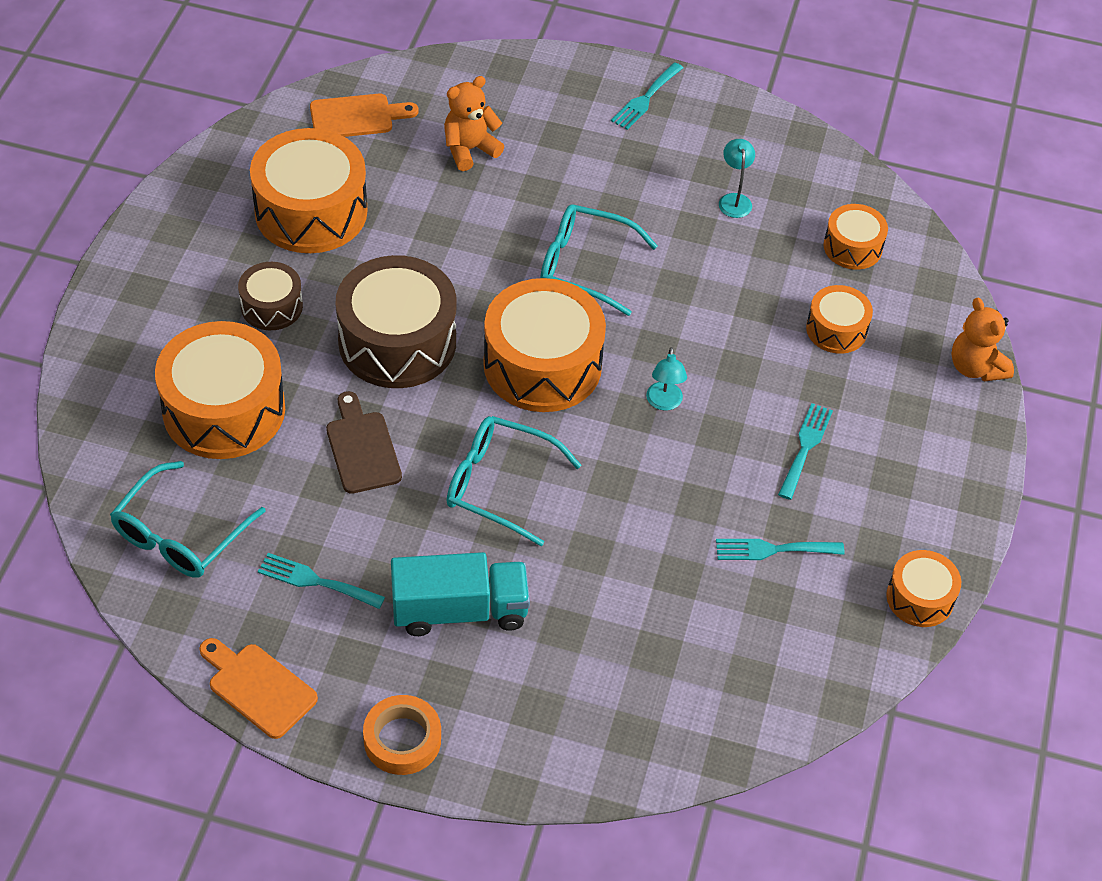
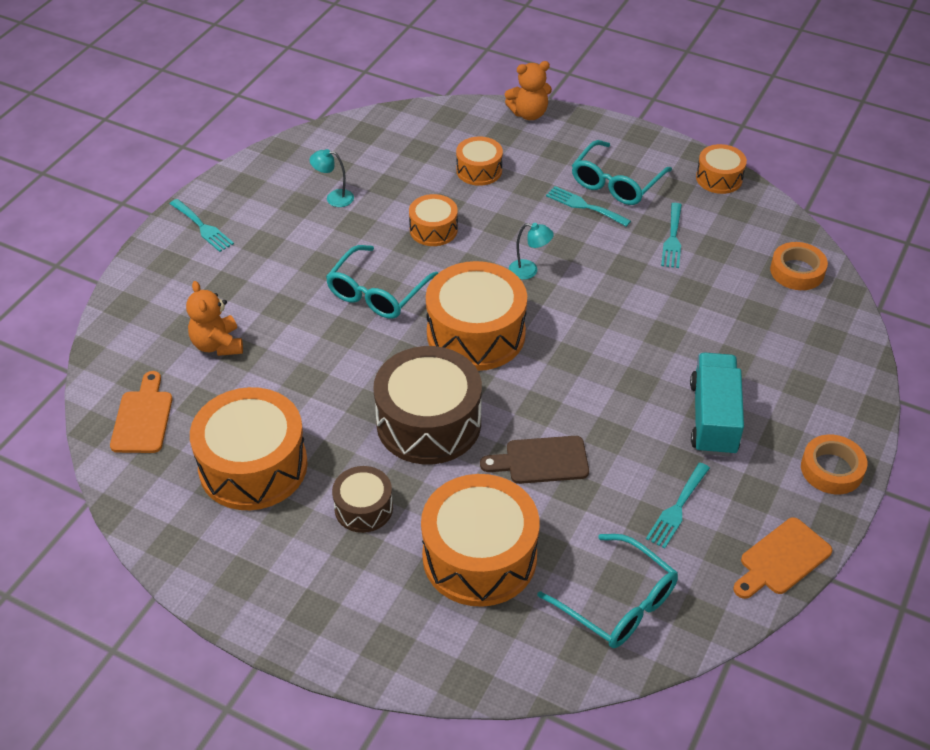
camera: 75 degrees left, 5 degrees down
turquoise glasses [446,416,582,546] -> turquoise glasses moved to [572,140,672,205]
orange drum [823,204,888,270] -> orange drum moved to [409,194,458,246]
none -> orange tape [770,242,828,290]

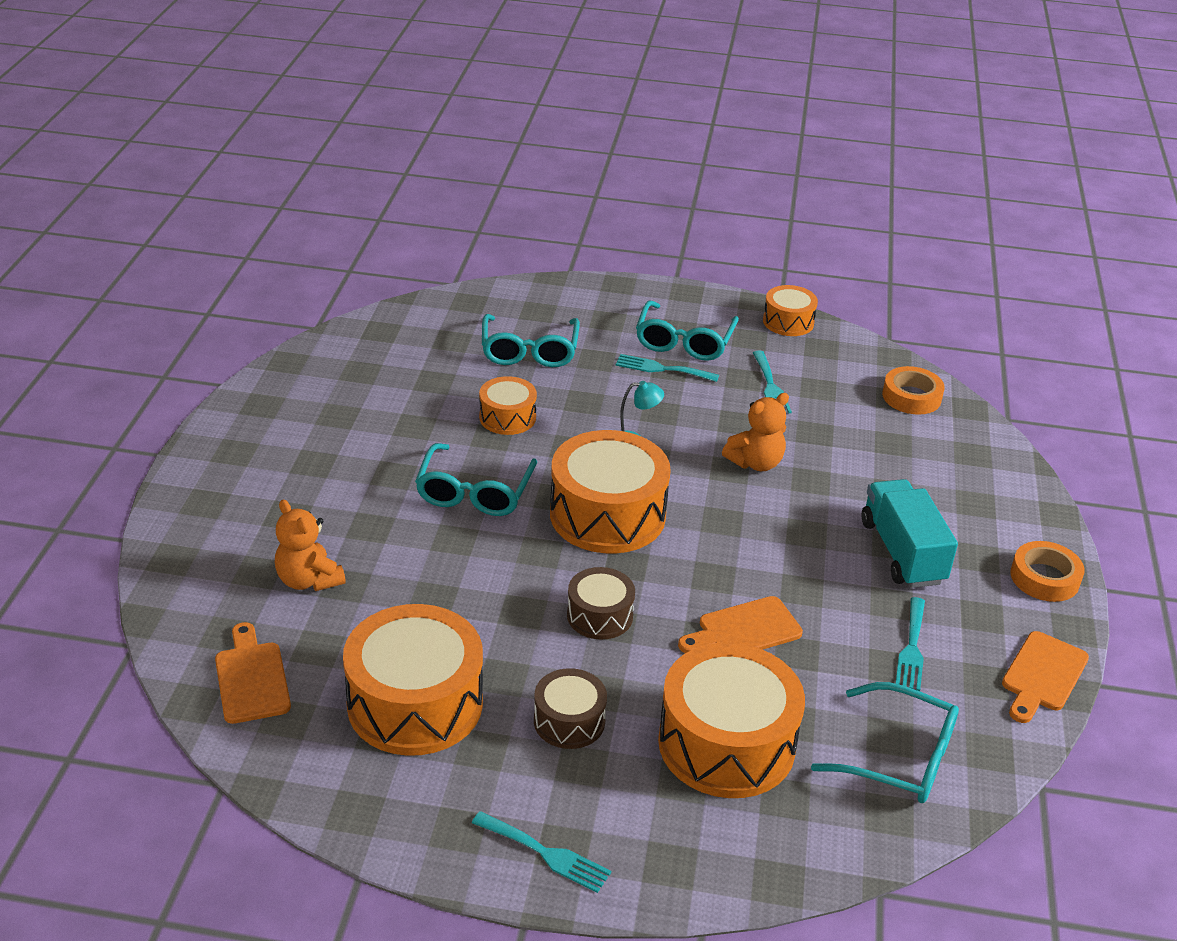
camera: 20 degrees left, 10 degrees down
turquoise fork [170,199,234,252] -> turquoise fork moved to [472,811,611,893]
turquoise lamp [310,149,354,207] -> none
brown drum [373,346,482,464] -> brown drum [567,567,635,639], size x0.53
orange drum [456,137,503,186] -> turquoise glasses [482,314,580,367]
brown cutting board [480,436,589,484] -> orange cutting board [678,596,803,653]
orange teddy bear [505,61,552,120] -> orange teddy bear moved to [722,393,789,471]

